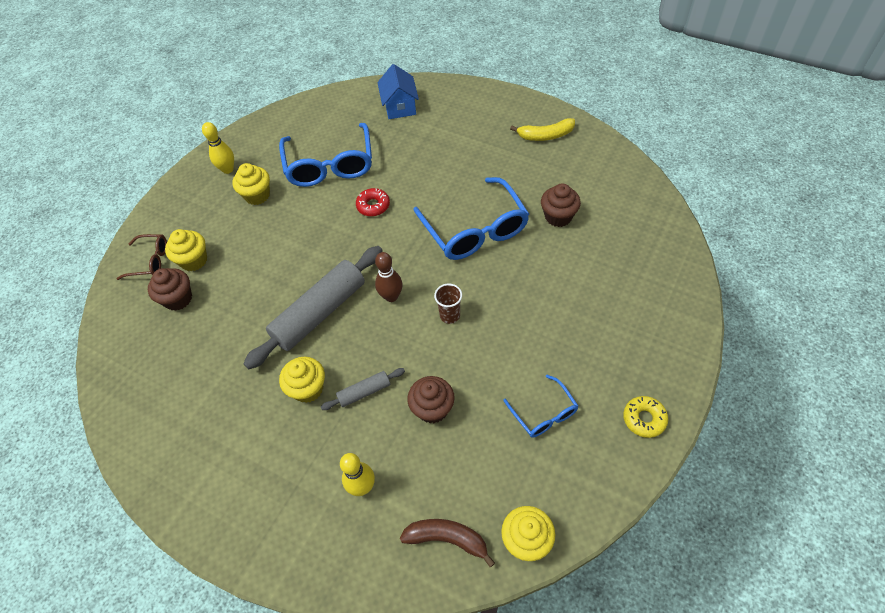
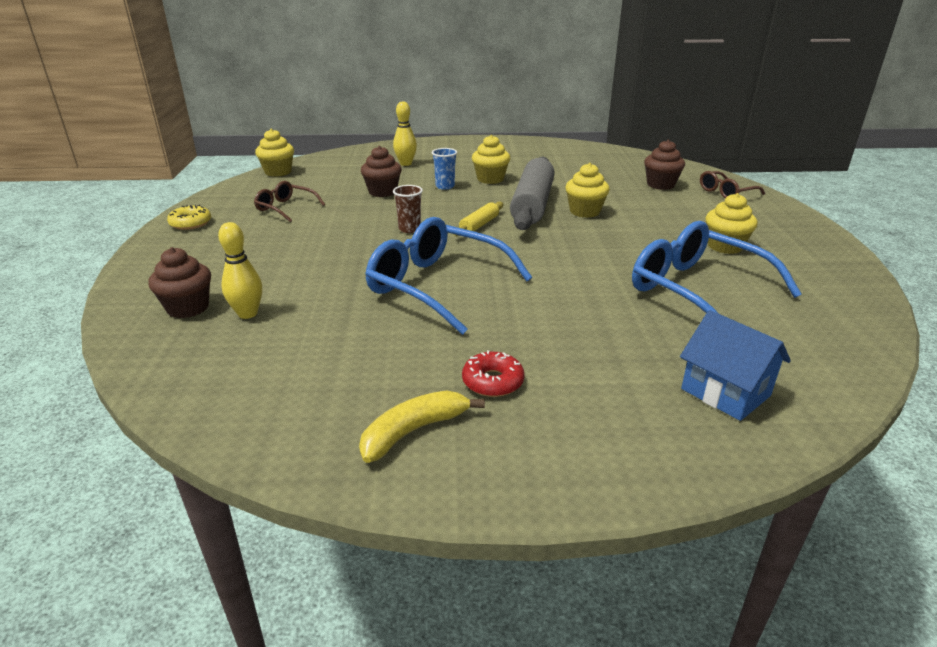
camera: 145 degrees right, 25 degrees down
yellow cupcake [165,229,207,271] -> yellow cupcake moved to [565,163,610,218]
yellow bowling pin [202,122,234,174] -> yellow bowling pin moved to [218,222,262,319]
grey rolling pin [321,368,405,410] -> blue cup [432,148,457,190]
red donut [356,188,390,216] -> red donut moved to [462,350,525,397]
brown bowling pin [375,252,402,302] -> yellow rolling pin [453,202,503,236]
brown banana [400,519,495,567] -> none
blue glasses [503,375,578,438] -> brown glasses [254,181,325,222]
brown cupcake [541,183,581,227] -> brown cupcake moved to [148,247,211,318]

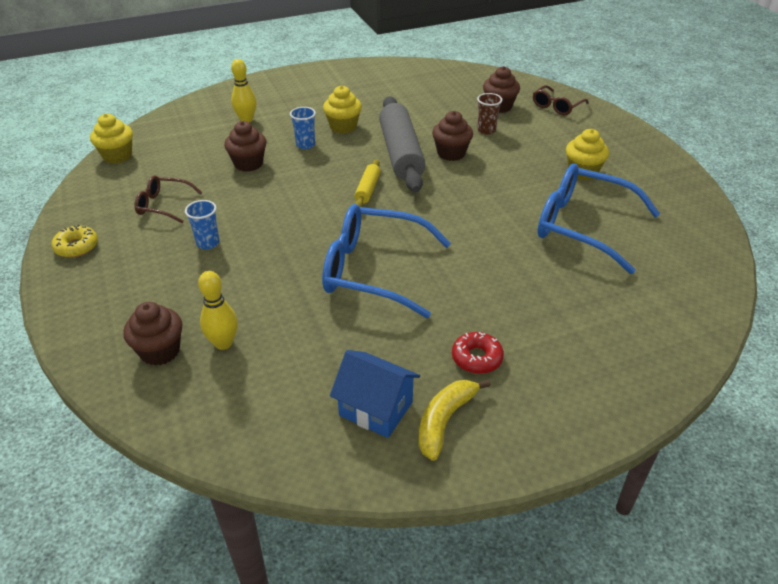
camera: 20 degrees left, 10 degrees up
brown cup [393,185,423,233] -> brown cup moved to [477,93,503,135]
yellow cupcake [565,163,610,218] -> brown cupcake [432,111,473,161]
blue house [680,310,791,421] -> blue house moved to [330,350,420,438]
none -> blue cup [185,200,220,250]

